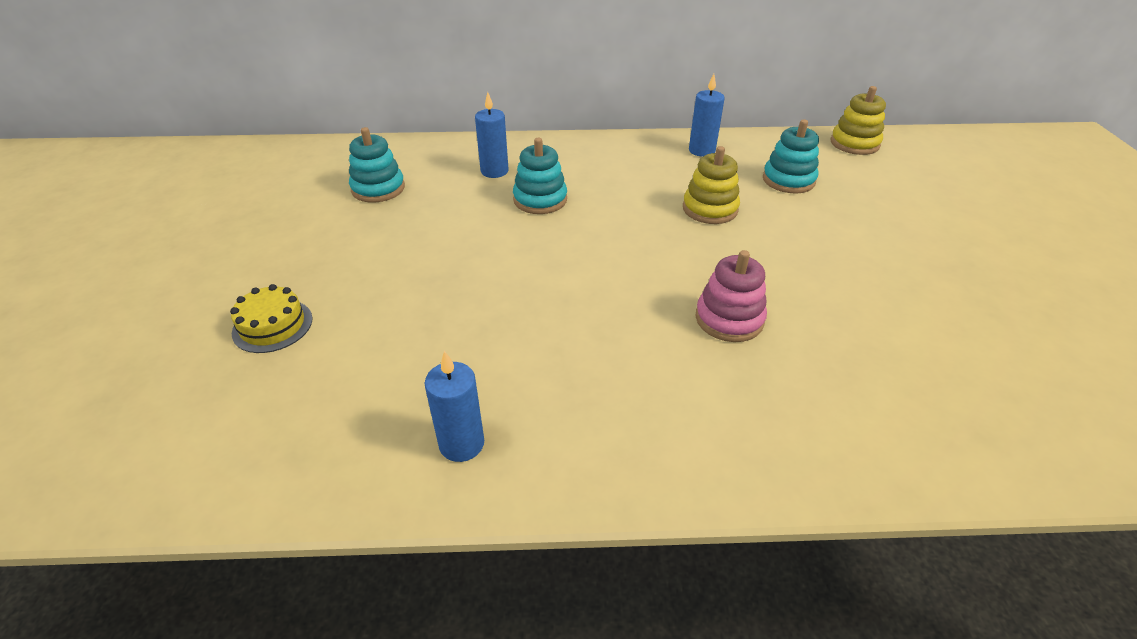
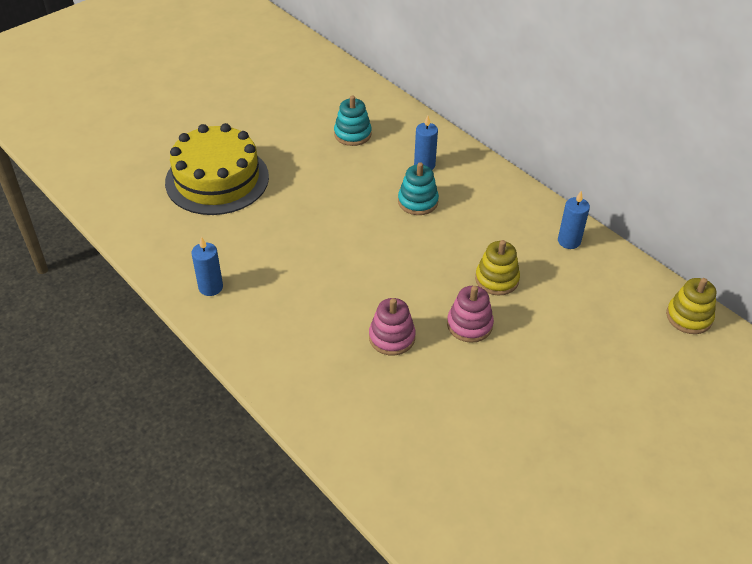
camera: 50 degrees right, 5 degrees up
yellow cake [230,284,313,353] -> yellow cake [165,123,269,215], size x2.34
turquoise stacking toy [763,119,819,193] -> none
none -> pink stacking toy [447,286,494,343]

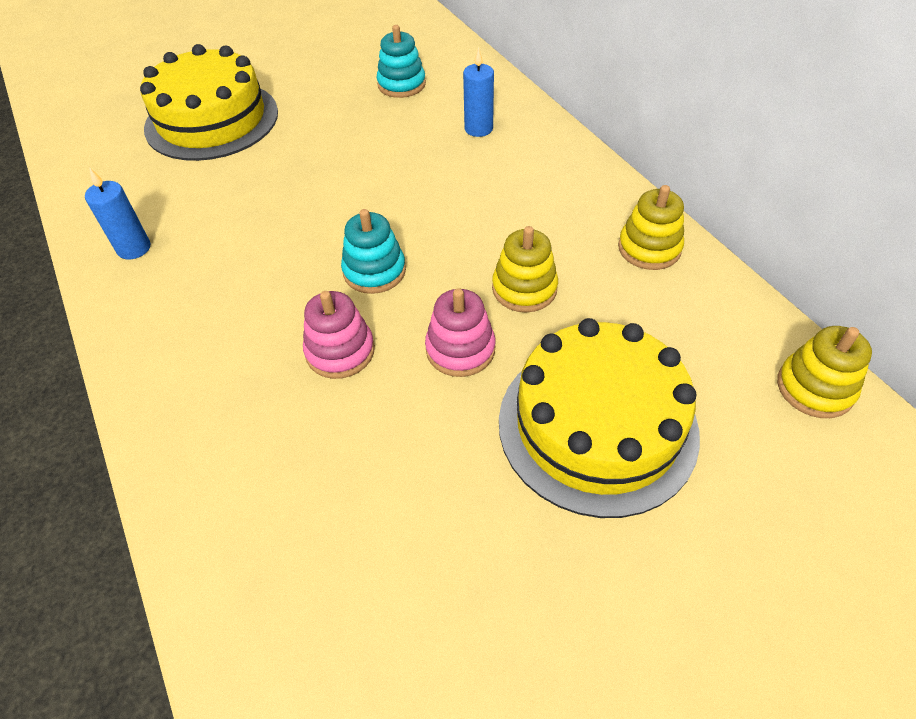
camera: 15 degrees right, 5 degrees up
turquoise stacking toy [398,162,439,215] -> turquoise stacking toy moved to [341,209,406,294]
blue candle [558,191,590,249] -> yellow stacking toy [618,185,684,270]
none -> yellow cake [499,318,700,518]

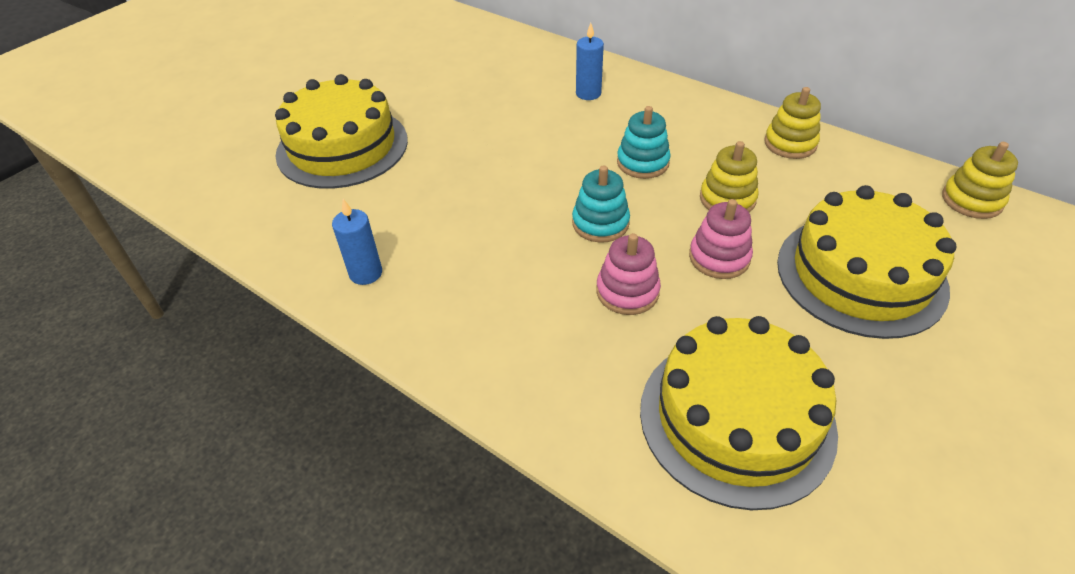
camera: 25 degrees left, 5 degrees down
turquoise stacking toy [376,25,426,98] -> turquoise stacking toy moved to [617,106,671,179]
none -> yellow cake [640,316,838,510]

